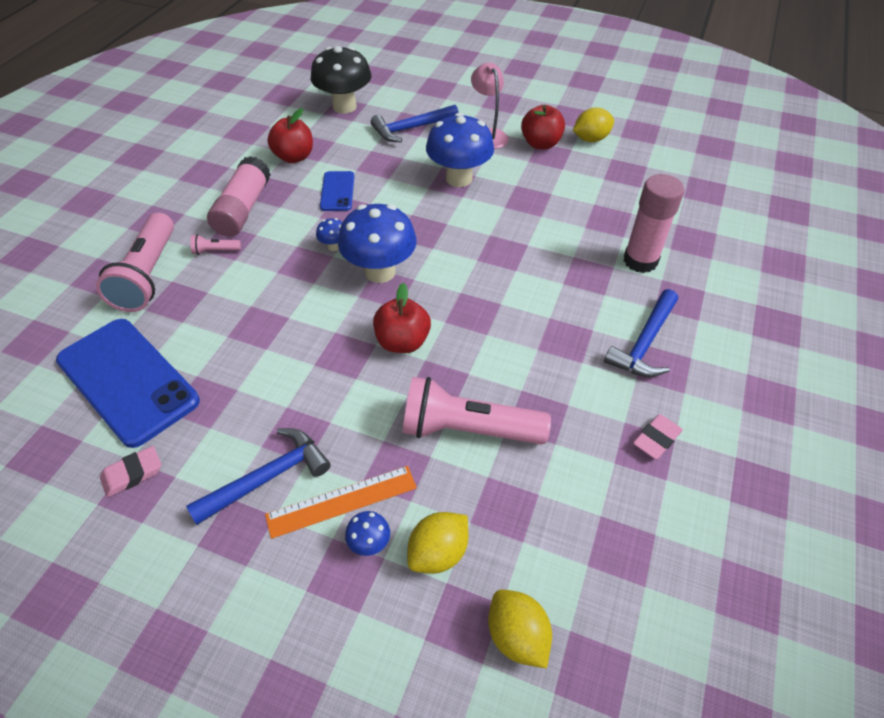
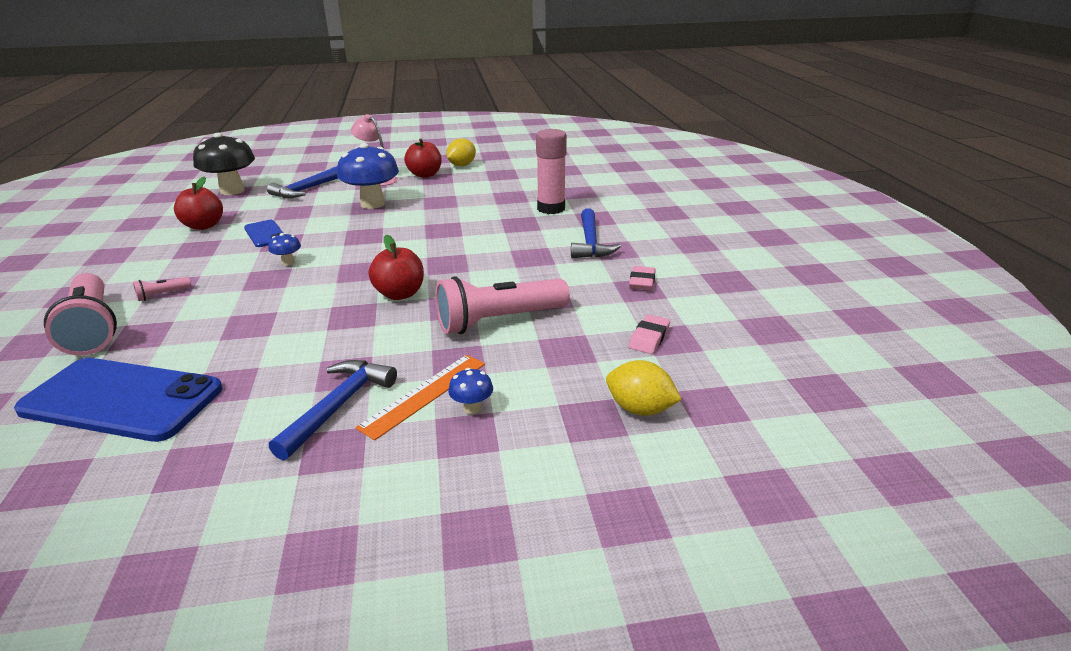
camera: 30 degrees left, 20 degrees down
pink eraser [100,446,161,497] -> pink eraser moved to [629,314,670,354]
pink glue stick [207,156,271,237] -> none
blue mushroom [338,204,417,283] -> none
yellow lemon [407,512,468,574] -> none

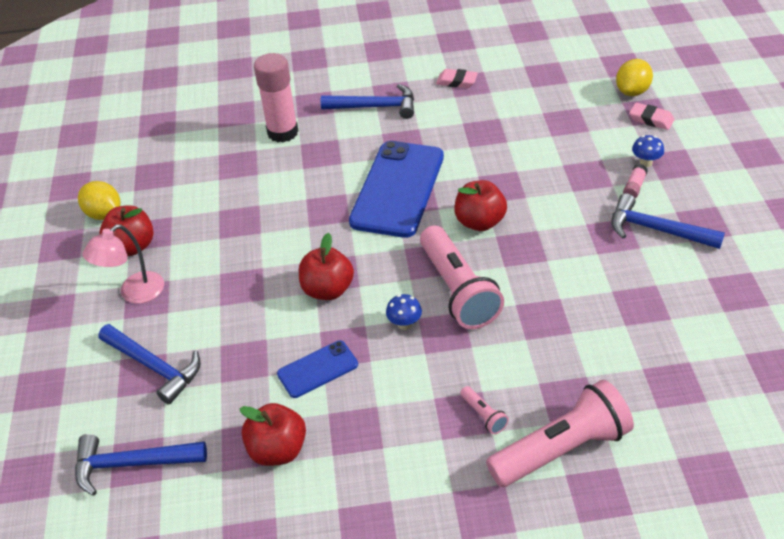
camera: 85 degrees left, 15 degrees up
blue phone [14,358,222,442] -> blue phone moved to [349,141,444,238]
black mushroom [193,133,255,195] -> blue hammer [75,434,207,496]
blue mushroom [337,143,399,209] -> none
orange ruler [355,355,485,440] -> pink glue stick [623,164,648,198]
pink flashlight [435,276,570,334] -> pink flashlight moved to [420,225,504,329]
pink eraser [629,314,670,354] -> pink eraser moved to [629,102,675,130]
none -> red apple [299,233,354,300]

